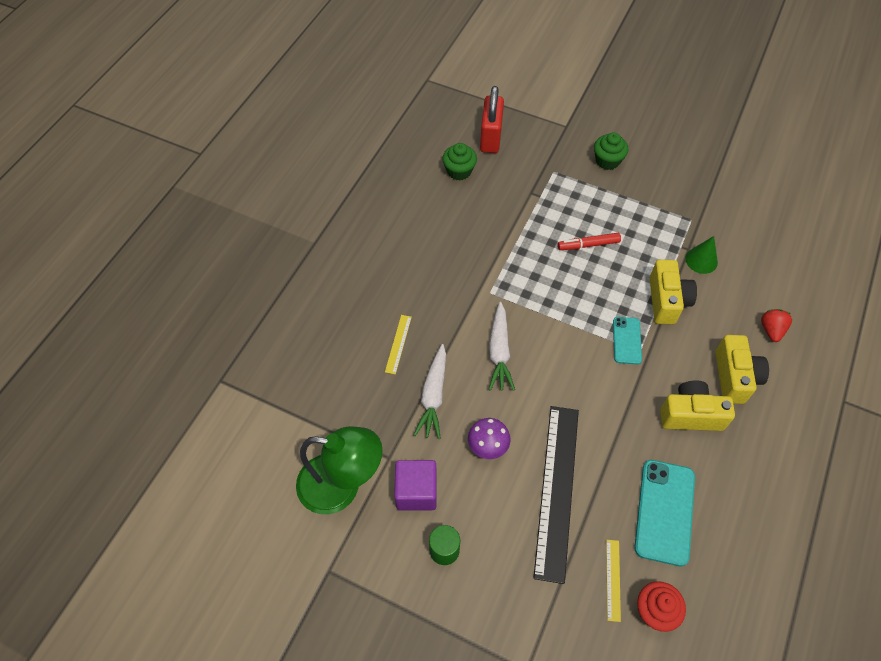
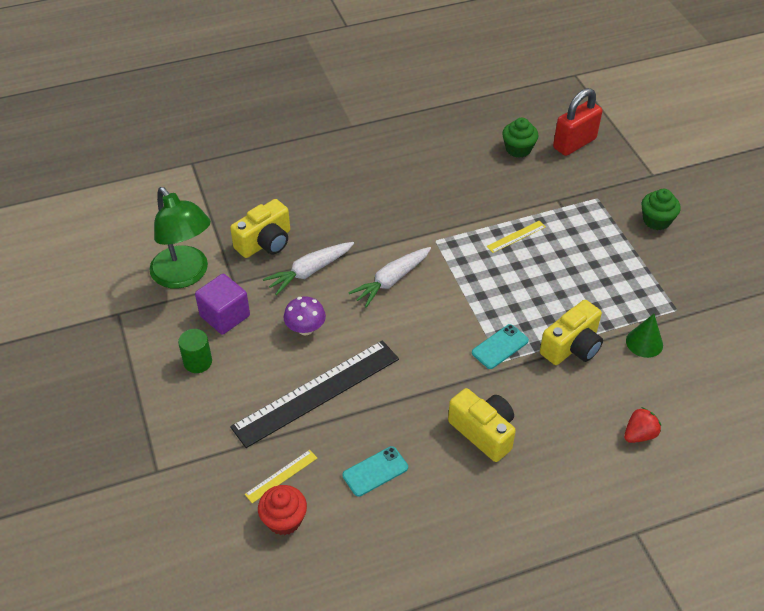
camera: 45 degrees right, 10 degrees down
yellow ruler [385,315,412,374] -> yellow ruler moved to [486,221,545,253]
red marker [558,233,621,250] -> none
turquoise phone [634,460,695,566] -> turquoise phone [342,446,408,497], size x0.58
yellow camera [715,335,769,404] -> yellow camera moved to [230,199,290,258]

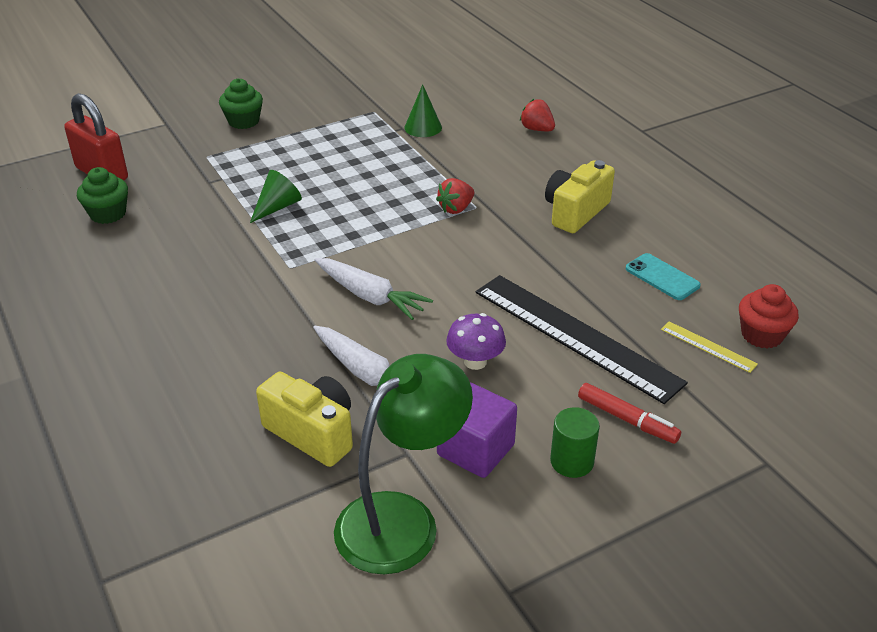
camera: 100 degrees left, 10 degrees down
turquoise phone [472,324,529,369] -> red strawberry [436,178,474,214]
yellow ruler [486,221,545,253] -> green cone [250,170,302,223]
yellow camera [540,300,603,365] -> none
none -> red marker [578,383,681,444]

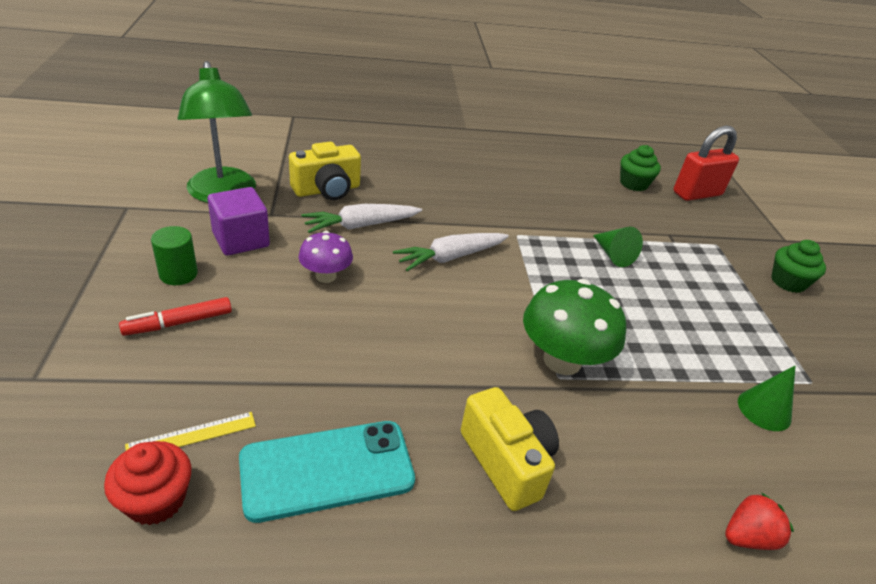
camera: 110 degrees right, 0 degrees up
red strawberry [436,178,474,214] -> green mushroom [523,279,626,375]
black ruler [476,275,688,404] -> none
turquoise phone [626,253,701,300] -> turquoise phone [239,421,415,523], size x1.72

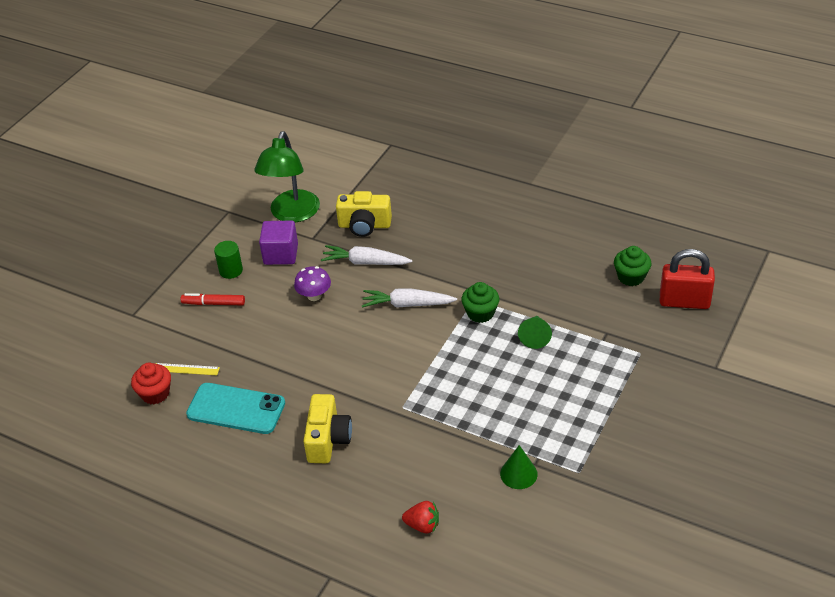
camera: 40 degrees right, 5 degrees up
green mushroom [523,279,626,375] -> none
green cupcake [771,240,826,293] -> green cupcake moved to [461,282,499,323]

